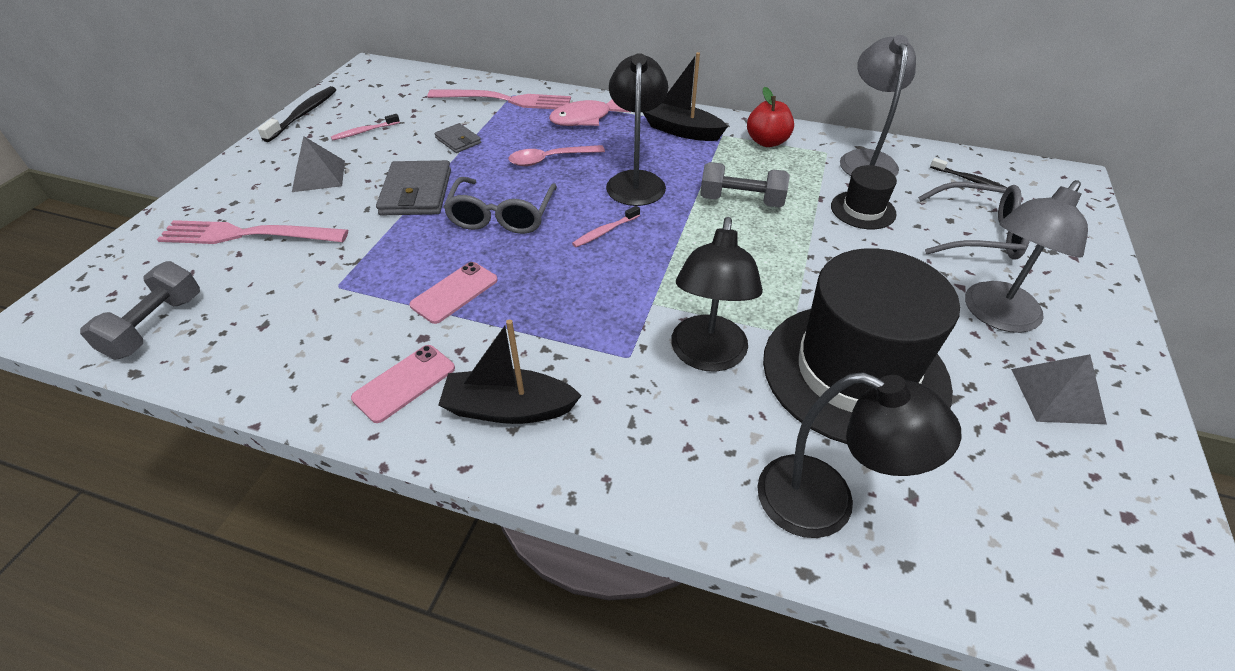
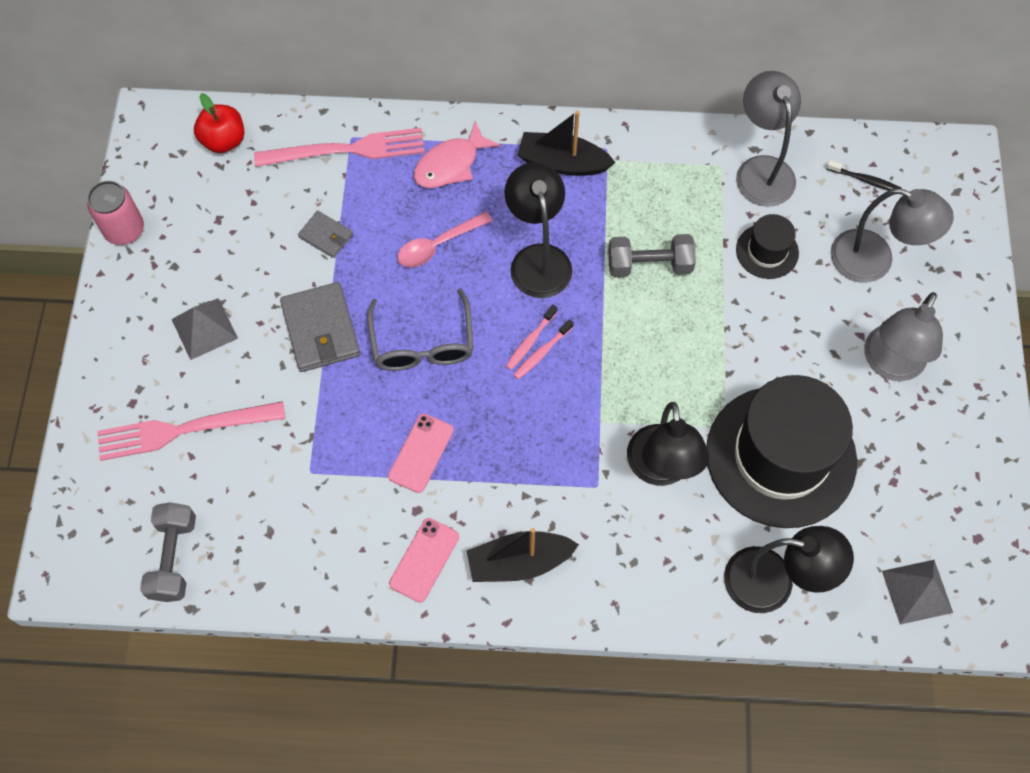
camera: 15 degrees left, 20 degrees up
black toothbrush [257,86,336,142] -> pink can [87,181,144,245]
pink toothbrush [331,114,400,140] -> pink toothbrush moved to [514,319,574,379]
red apple [747,87,794,147] -> red apple moved to [194,93,244,153]
grey glasses [918,182,1030,260] -> grey lamp [831,188,954,283]
grey pyramid [1011,354,1107,424] -> grey pyramid moved to [882,560,953,625]

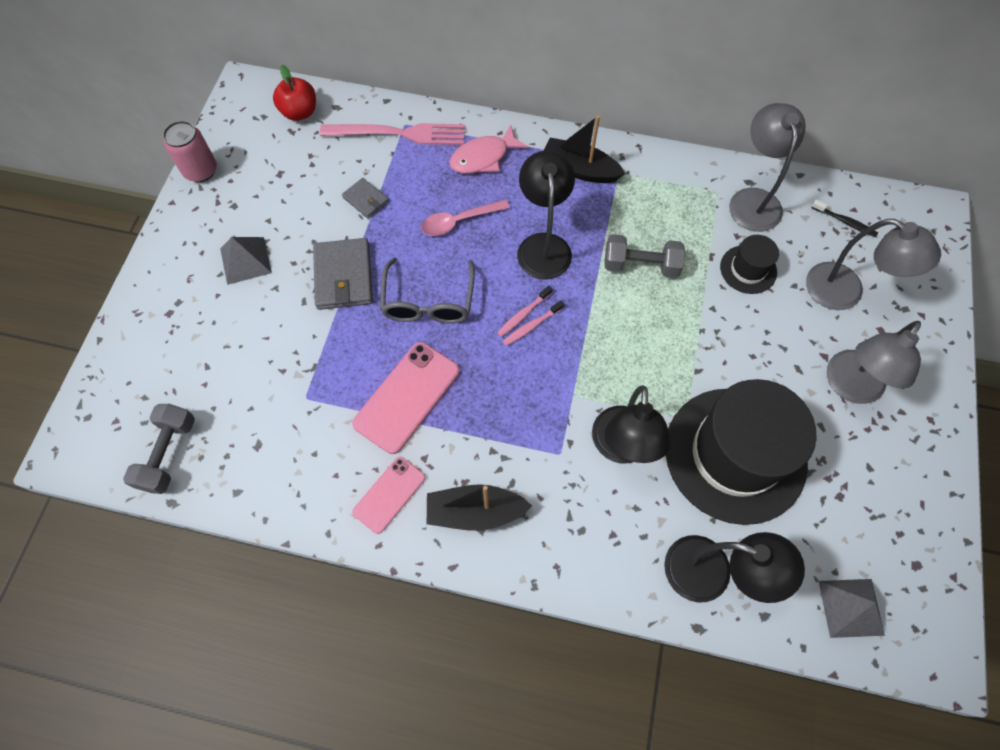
camera: 10 degrees right, 0 degrees up
pink fork [97,401,285,461] -> none
pink phone [388,414,454,493] -> pink phone [352,342,460,454], size x1.60

